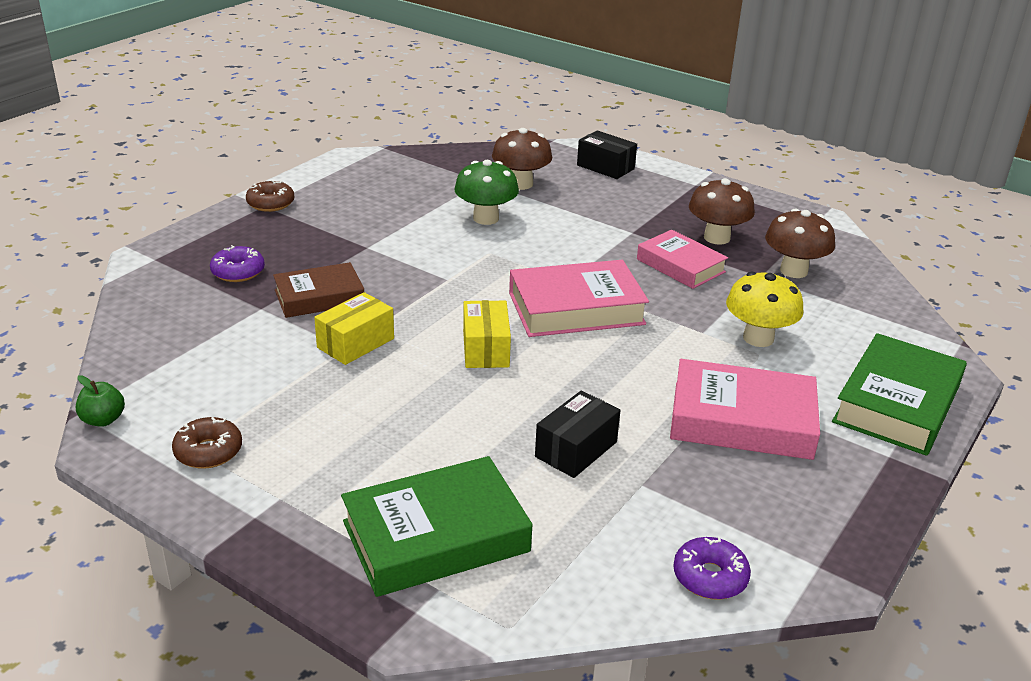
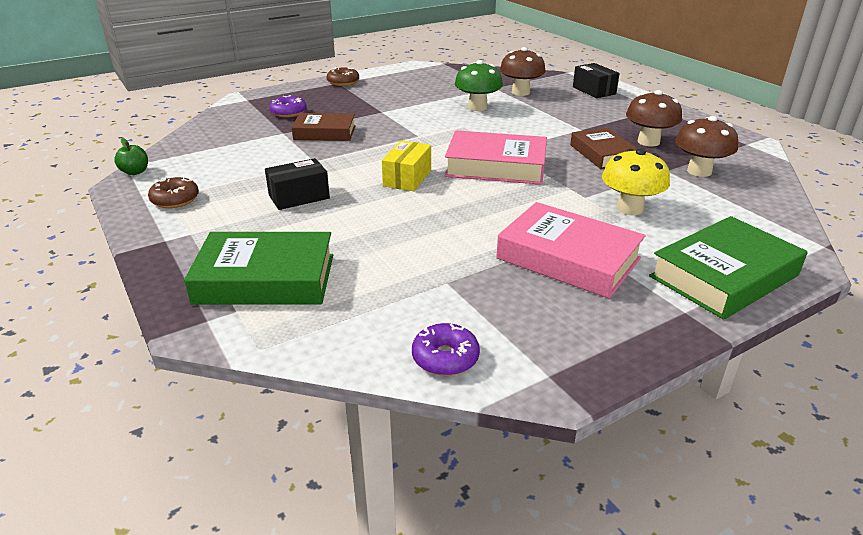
camera: 25 degrees right, 0 degrees up
yellow box [314,292,394,365] -> none
black box [535,390,621,478] -> black box moved to [265,158,330,210]
pink book [637,230,728,289] -> brown book [570,128,638,169]

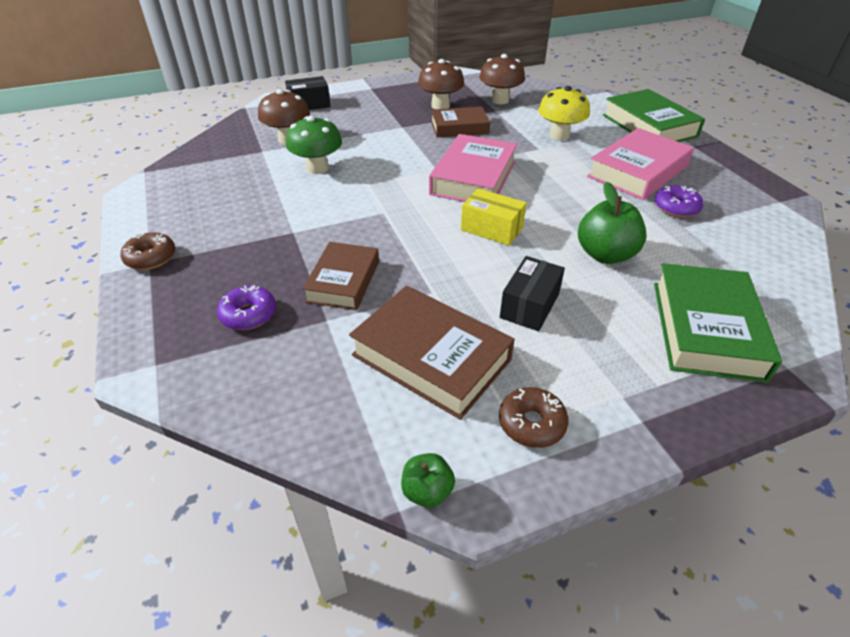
camera: 80 degrees left, 10 degrees up
black box [265,158,330,210] -> black box turned 45 degrees clockwise [500,256,565,331]
purple donut [412,323,480,376] -> purple donut moved to [655,185,703,218]
none -> brown book [349,286,515,420]
none -> green apple [578,182,647,264]

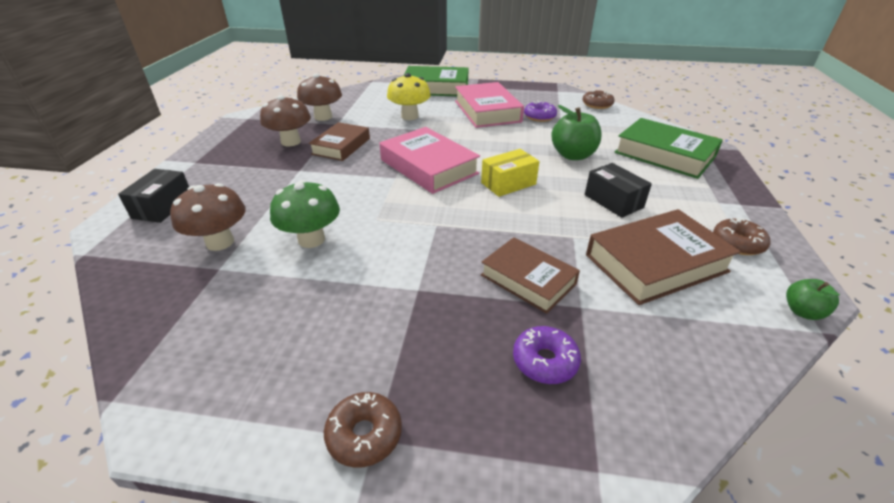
camera: 60 degrees left, 5 degrees down
none -> brown donut [582,90,615,109]

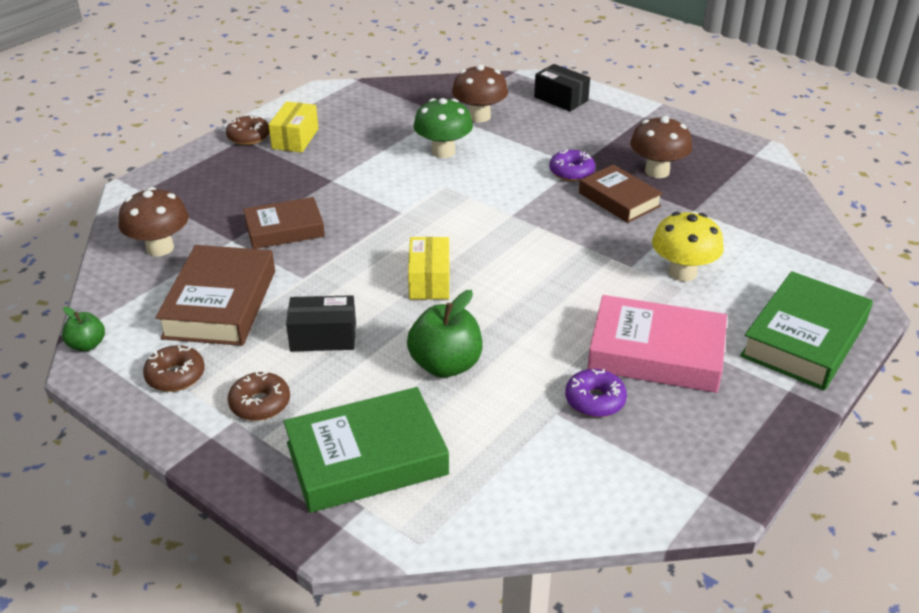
camera: 120 degrees right, 0 degrees up
brown mushroom [297,74,342,121] -> brown mushroom moved to [119,187,189,256]
pink book [380,127,480,194] -> none
purple donut [513,326,581,384] -> purple donut moved to [549,149,595,181]
brown donut [582,90,615,109] -> brown donut moved to [228,371,290,421]
none -> yellow box [269,101,319,153]

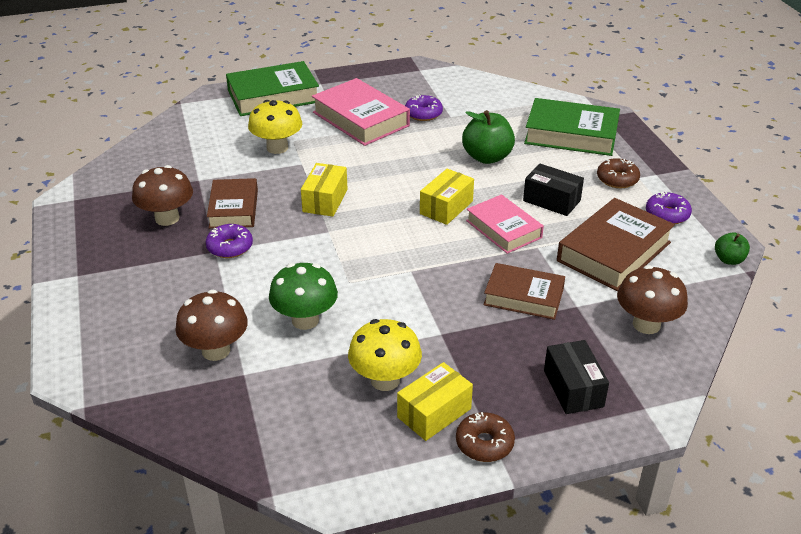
camera: 145 degrees left, 0 degrees up
brown donut [143,345,205,392] -> purple donut [646,191,692,224]
black box [534,64,590,111] -> black box moved to [544,340,609,414]
none -> yellow box [301,163,348,217]
none -> yellow mushroom [348,319,422,391]
none -> pink book [466,194,544,254]

